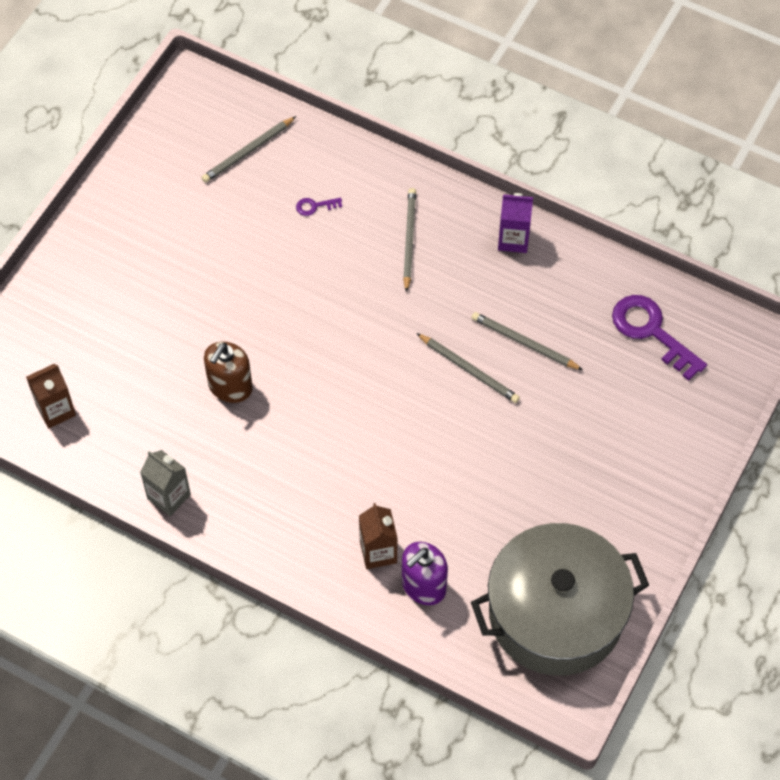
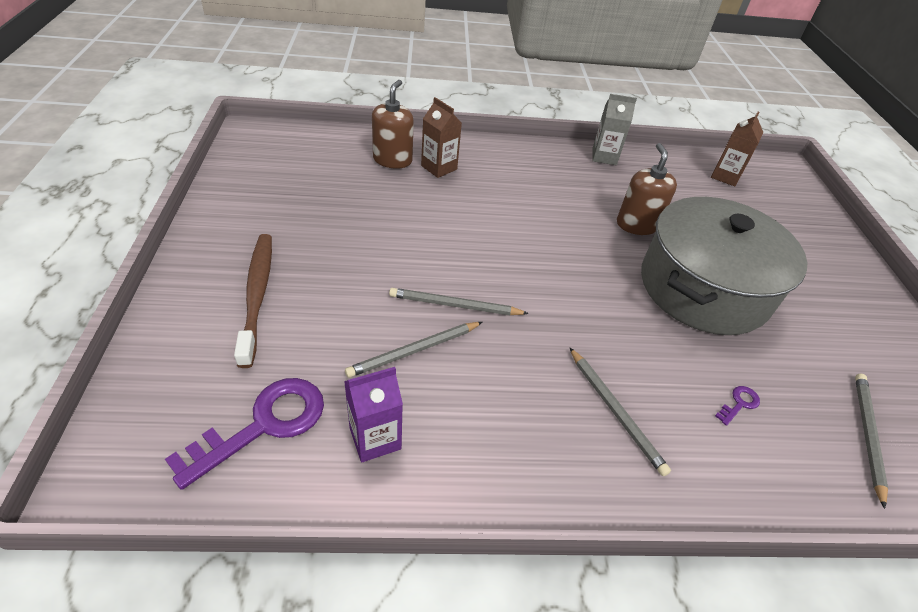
camera: 145 degrees right, 15 degrees down
purple soap dispenser [402,542,448,605] -> brown soap dispenser [372,80,414,169]
grey pencil [471,312,583,370] -> grey pencil turned 150 degrees clockwise [345,322,482,378]
grey pot [471,523,649,676] -> grey pot moved to [641,197,808,335]
purple carton [498,193,533,253] -> purple carton moved to [344,367,403,462]
purple key [612,295,707,381] -> purple key turned 60 degrees counterclockwise [165,378,324,490]
none -> brown toothbrush [234,234,272,368]

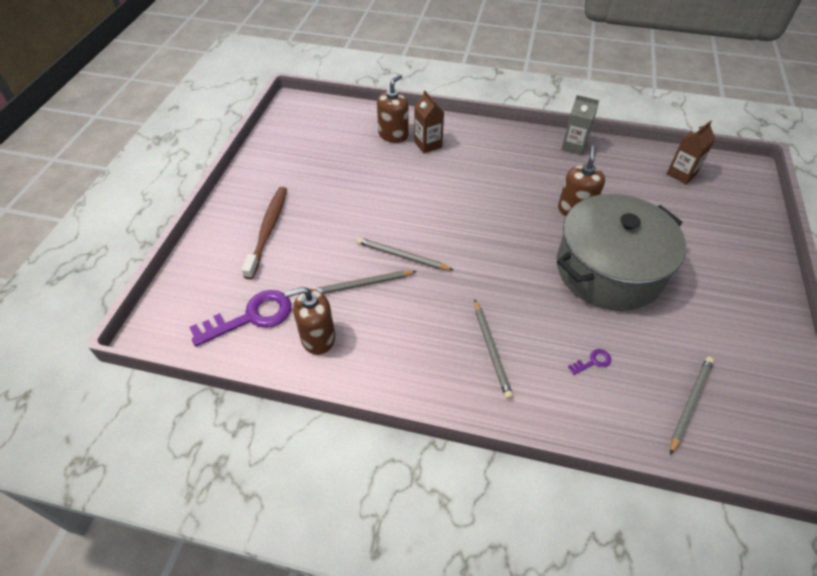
camera: 20 degrees right, 5 degrees up
purple carton [344,367,403,462] -> brown soap dispenser [284,286,335,355]

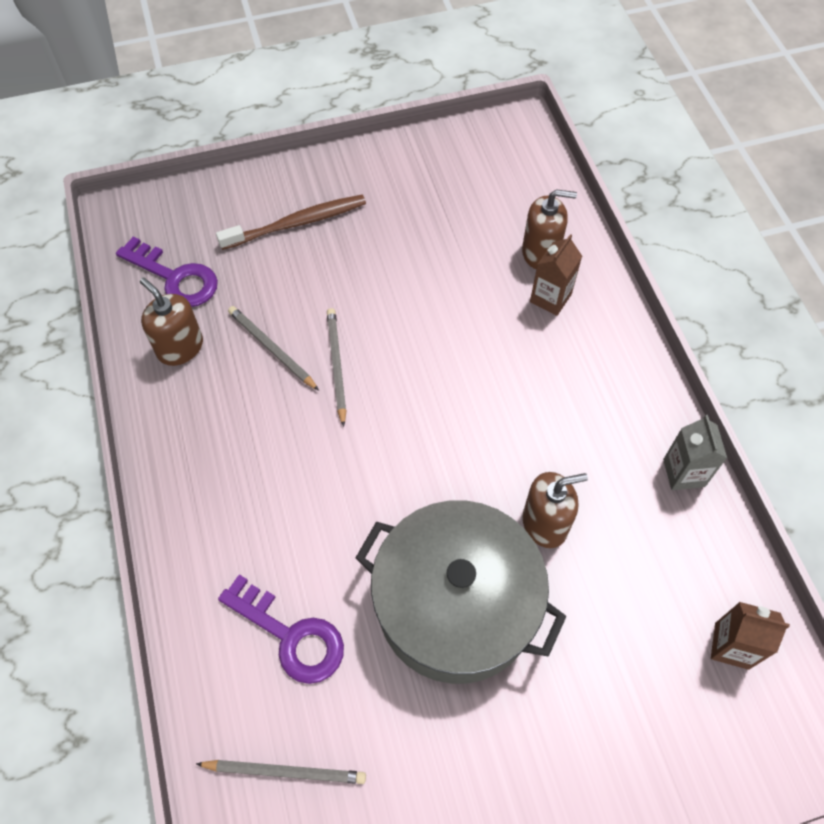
camera: 60 degrees right, 10 degrees up
grey pencil [475,300,513,399] -> none
purple key [568,349,611,375] -> purple key [218,574,344,684], size x2.31

